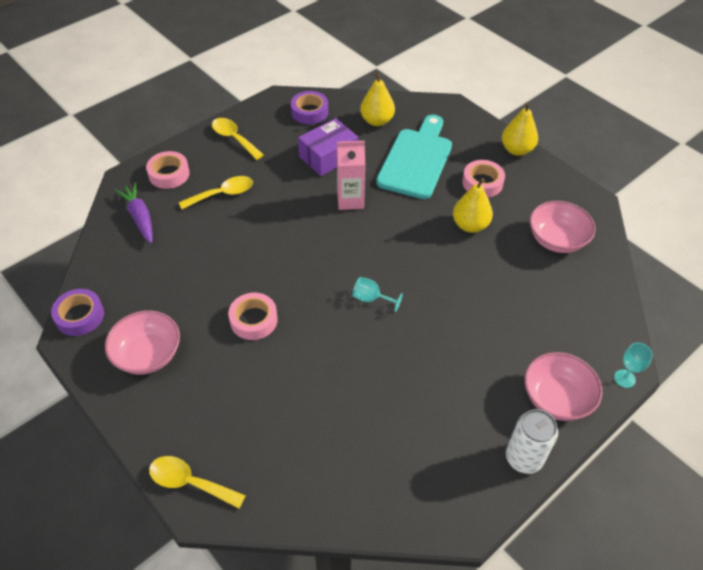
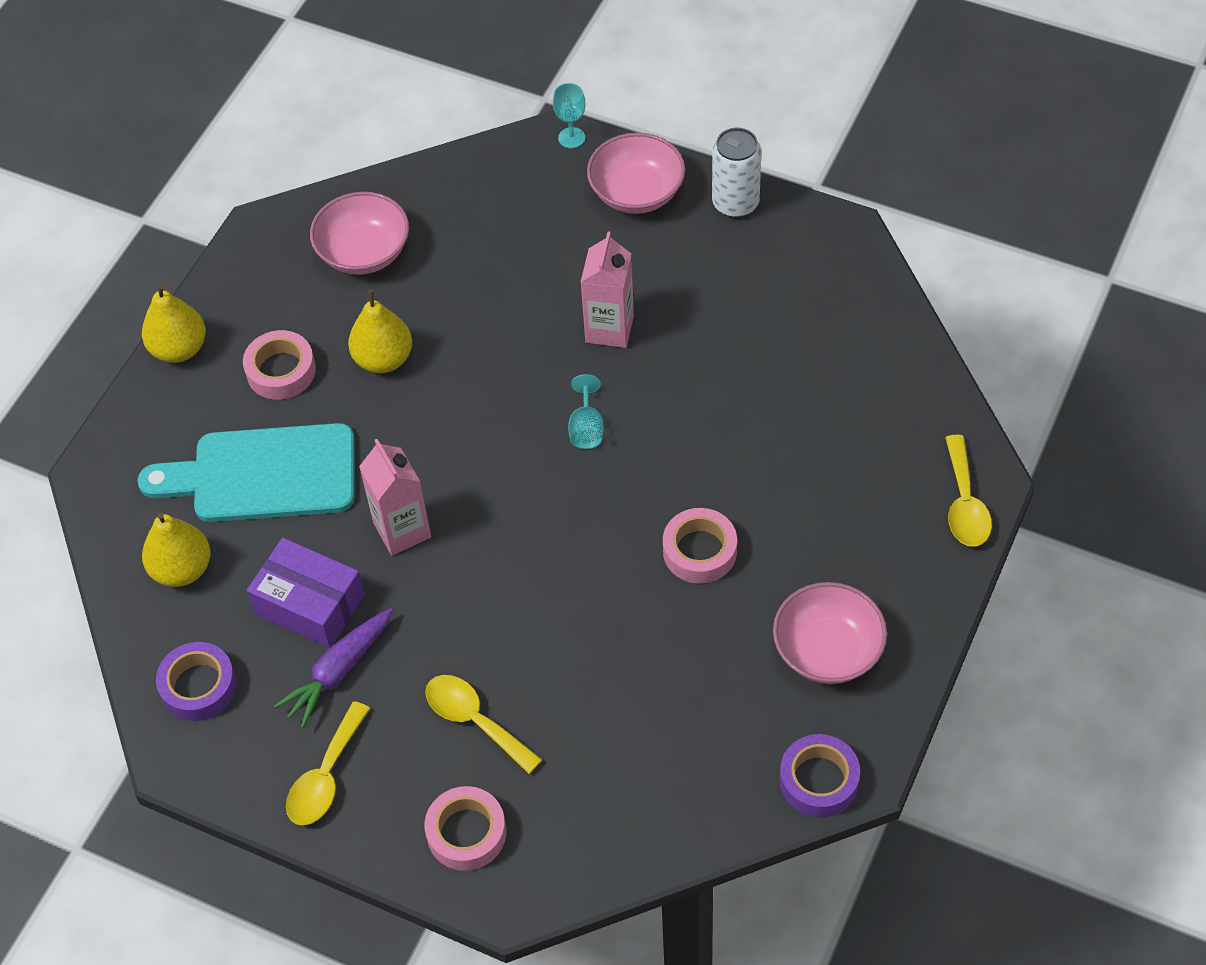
camera: 110 degrees left, 5 degrees up
purple carrot [115,183,153,243] -> purple carrot moved to [274,608,393,728]
none -> pink carton [581,232,634,348]

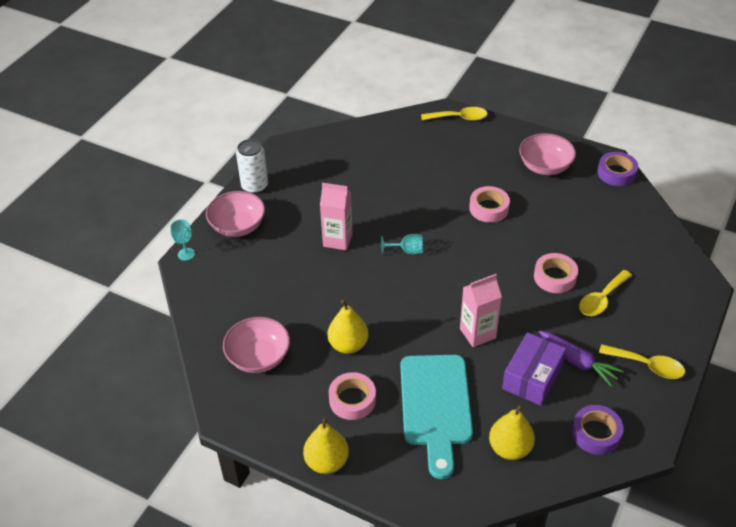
camera: 90 degrees left, 10 degrees down
pink tape [424,786,506,871] -> pink tape moved to [534,253,578,293]

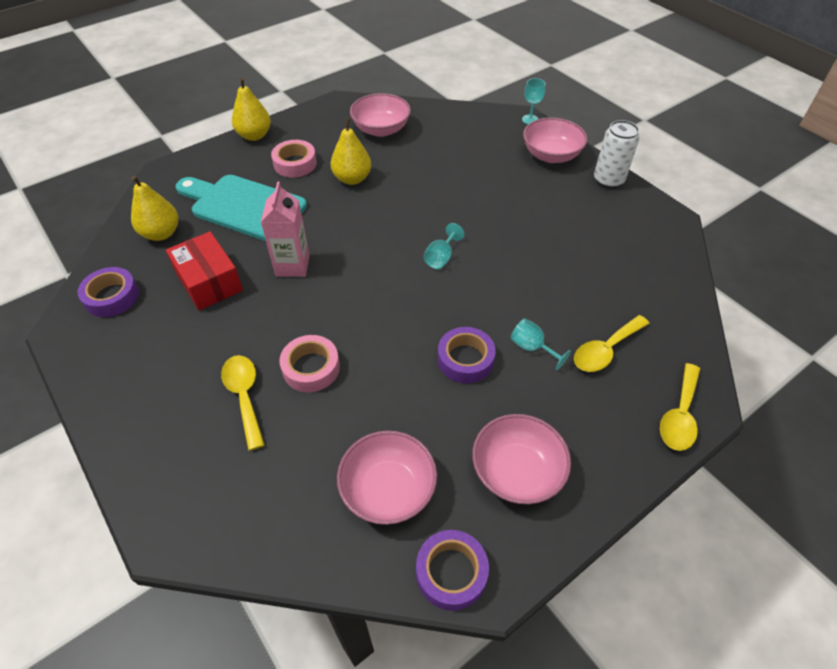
camera: 115 degrees right, 5 degrees up
pink carton [320,183,353,250] -> none
pink tape [469,186,510,223] -> purple tape [438,327,496,384]
purple box [502,332,566,406] -> red box [166,231,243,310]
purple carrot [539,330,624,387] -> none
yellow spoon [599,344,685,379] -> yellow spoon moved to [574,315,649,372]
none -> pink bowl [337,431,437,525]
none -> turquoise goblet [510,319,571,370]

